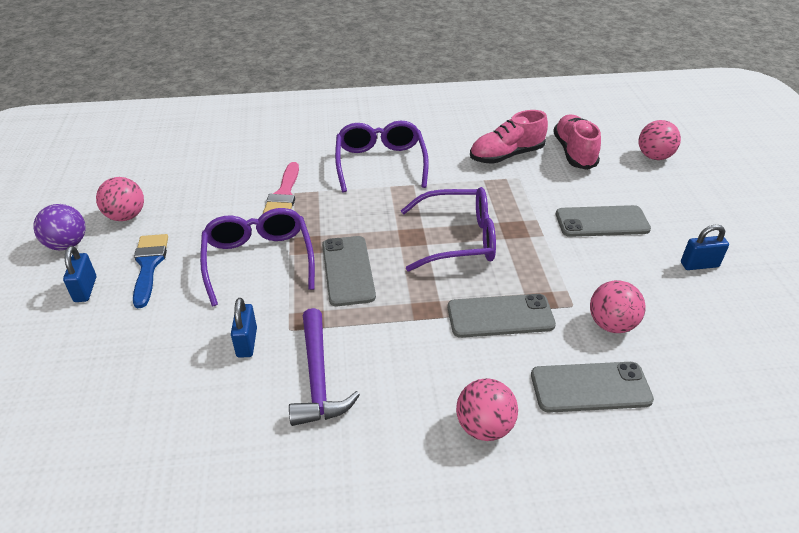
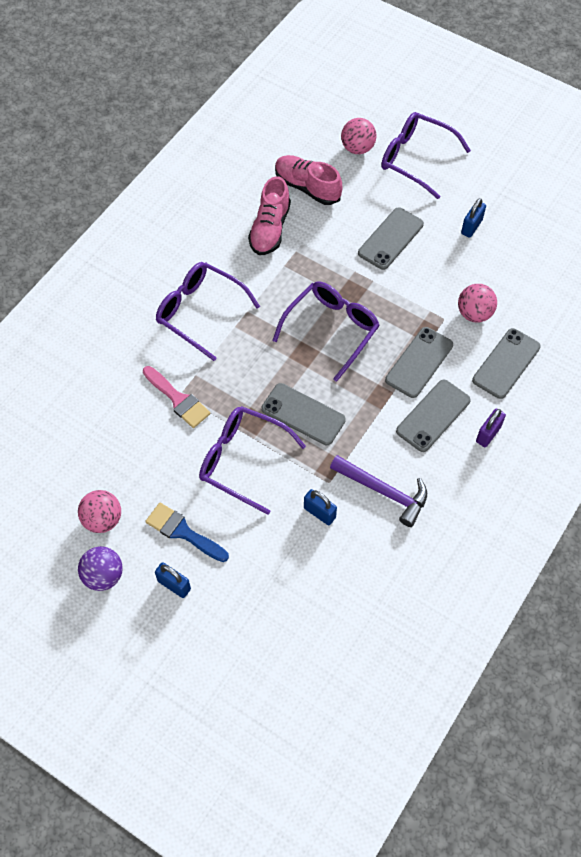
camera: 50 degrees left, 20 degrees up
pink ball [456,378,518,441] -> purple padlock [476,409,506,447]
none -> purple glasses [381,112,471,199]
none -> grey phone [396,379,471,452]

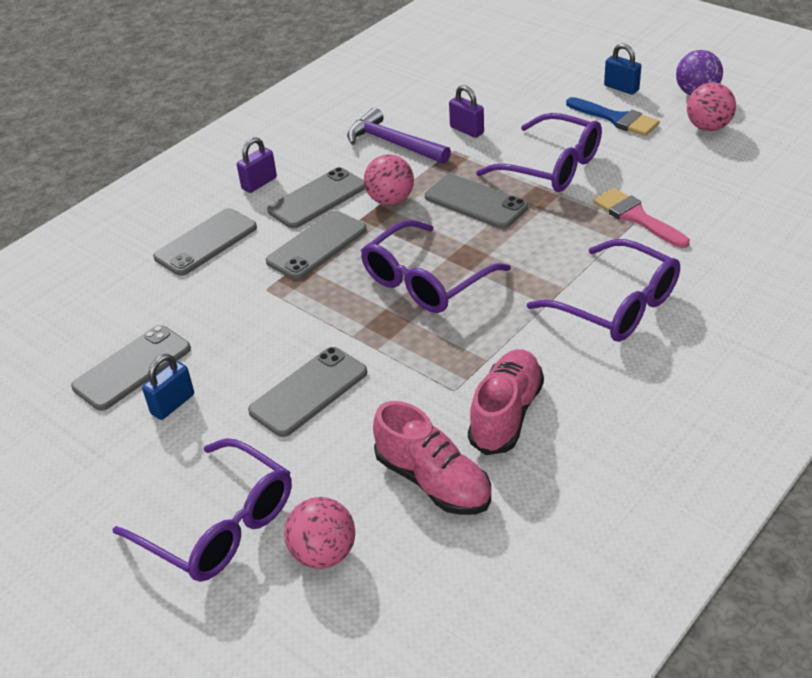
camera: 170 degrees left, 20 degrees down
blue padlock [304,489,337,525] -> purple padlock [449,85,484,138]
pink ball [458,284,497,322] -> pink ball moved to [364,154,414,205]
none -> grey phone [71,325,191,411]

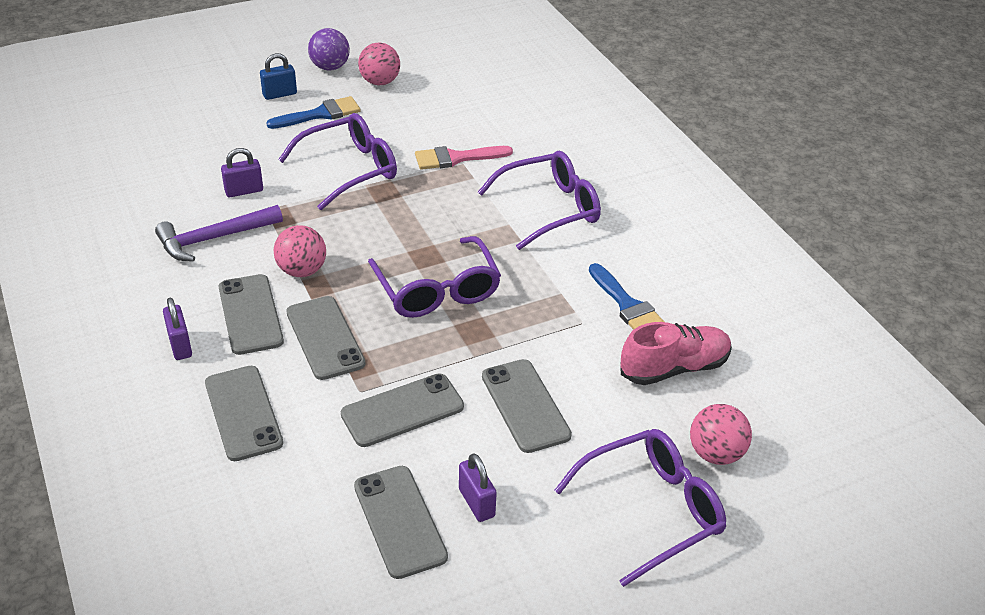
camera: 70 degrees left, 0 degrees up
blue padlock [142,354,194,420] -> purple padlock [459,453,497,522]
grey phone [425,174,528,229] -> grey phone moved to [341,373,464,447]
pink shoe [468,349,544,455] -> blue brush [589,263,664,330]

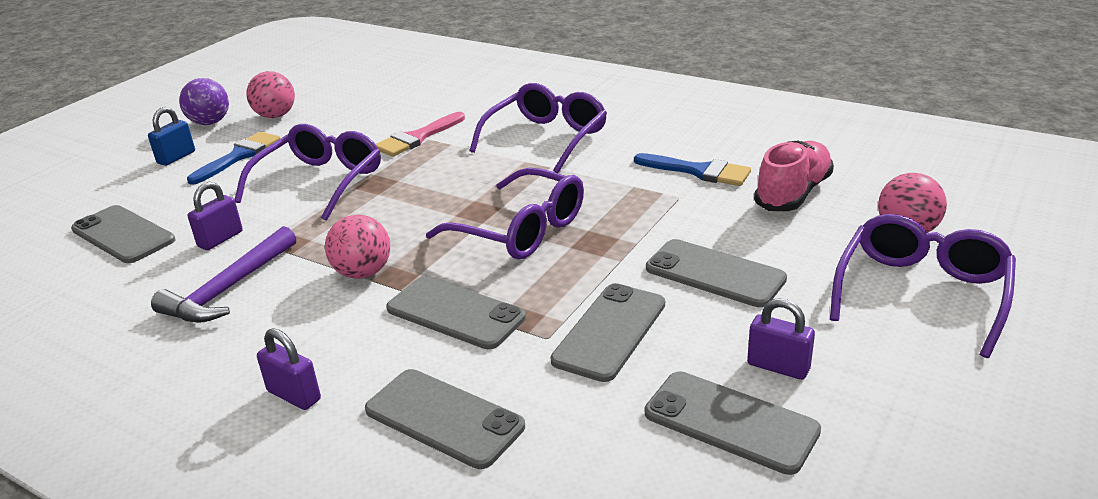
camera: 30 degrees left, 10 degrees down
grey phone [219,274,284,355] -> grey phone moved to [71,205,175,263]

